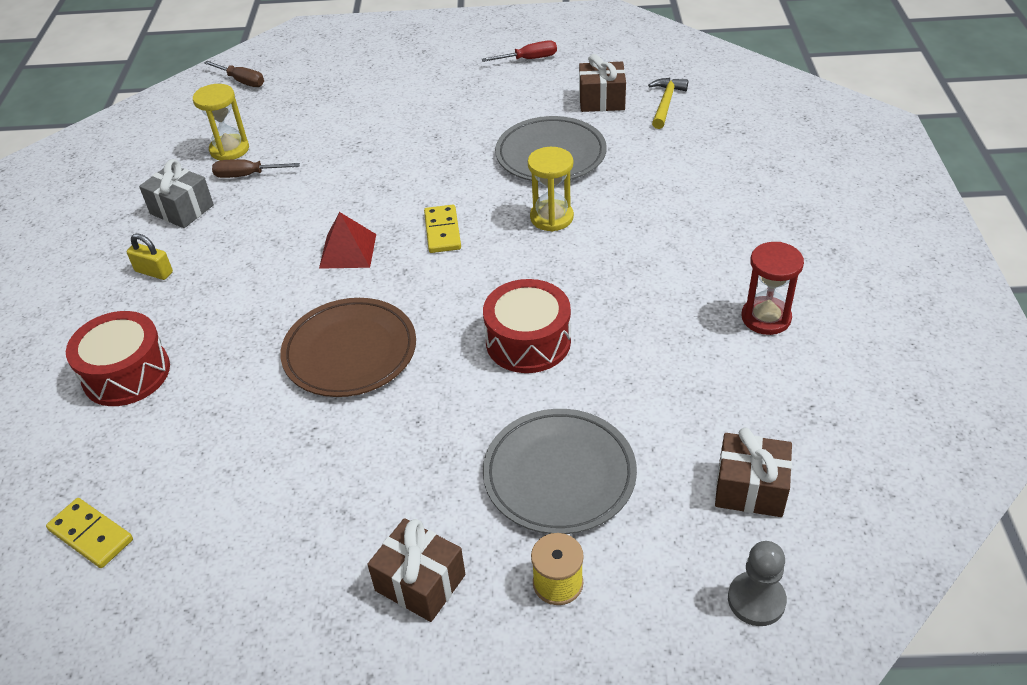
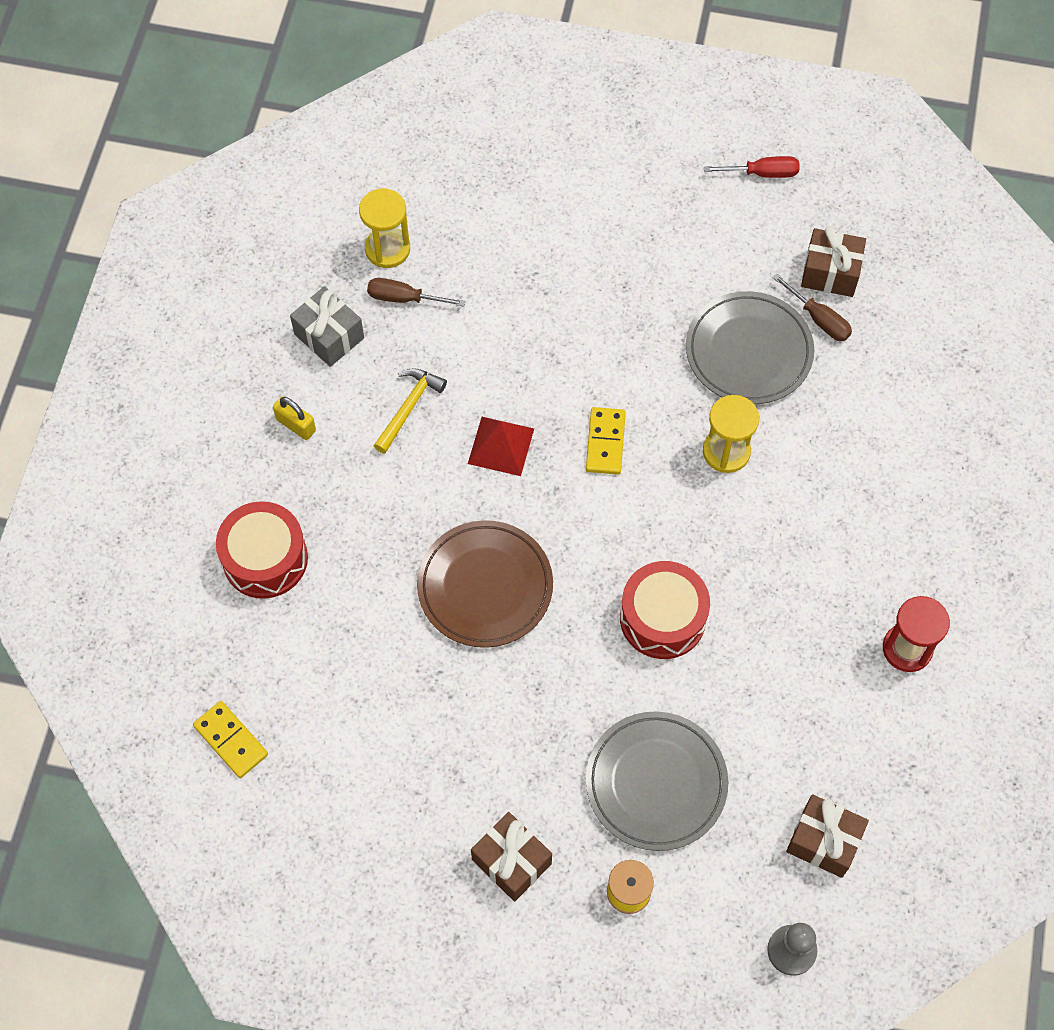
camera: 10 degrees right, 20 degrees up
brown screwdriver [204,61,264,87] -> brown screwdriver moved to [772,273,852,341]
yellow hammer [648,78,688,129] -> yellow hammer moved to [374,368,447,453]

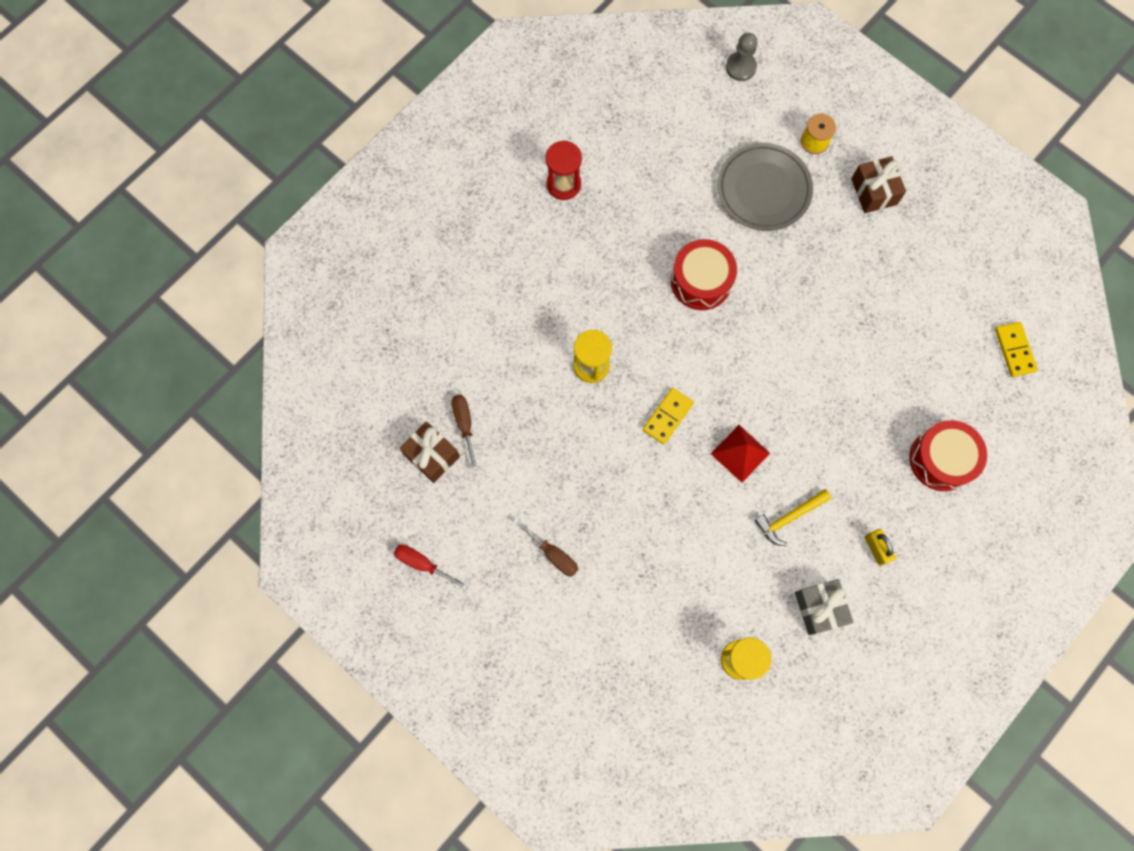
camera: 150 degrees left, 10 degrees up
brown screwdriver [367,278,465,306] -> brown screwdriver moved to [513,518,578,576]
brown plate [417,520,553,648] -> none
grey plate [686,291,814,404] -> none
brown gift [786,794,869,878] -> none

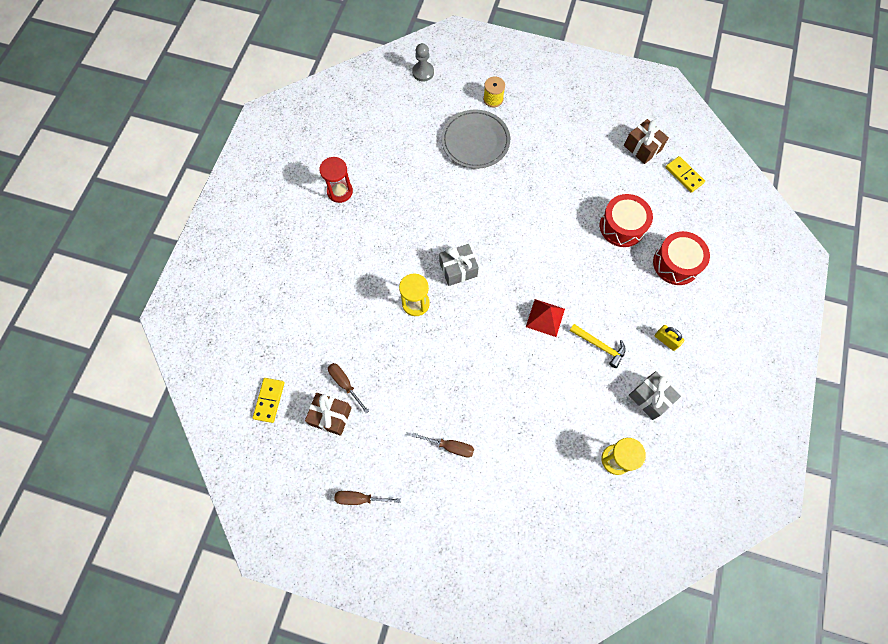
camera: 25 degrees left, 5 degrees down
red screwdriver [394,545,468,590] -> brown screwdriver [334,491,401,505]
yellow domino [643,388,694,444] -> yellow domino moved to [253,378,285,423]
red drum [671,239,737,310] -> red drum moved to [600,194,653,247]
yellow hammer [754,489,831,546] -> yellow hammer turned 90 degrees counterclockwise [569,324,626,368]
brown gift [851,156,906,213] -> brown gift moved to [624,119,669,164]
none -> grey gift [439,244,479,286]

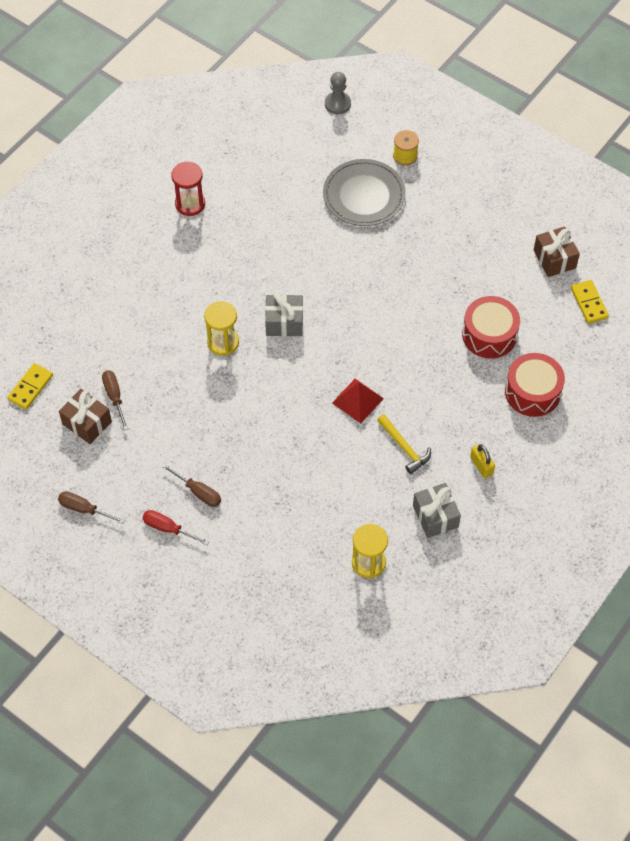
camera: 20 degrees right, 10 degrees down
none -> red screwdriver [142,510,209,545]

